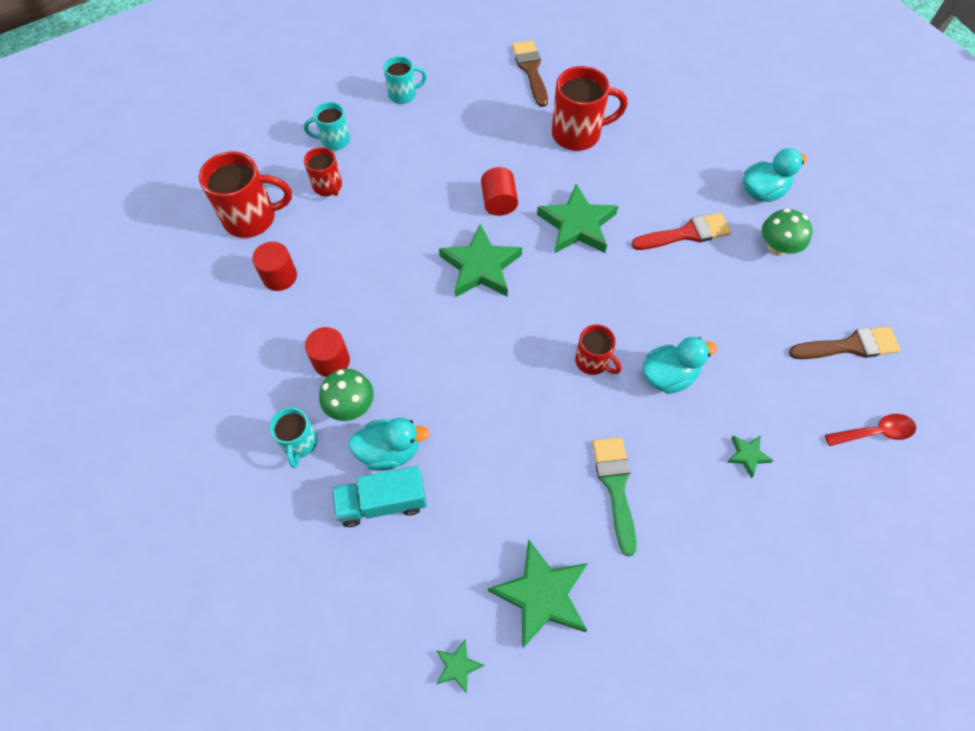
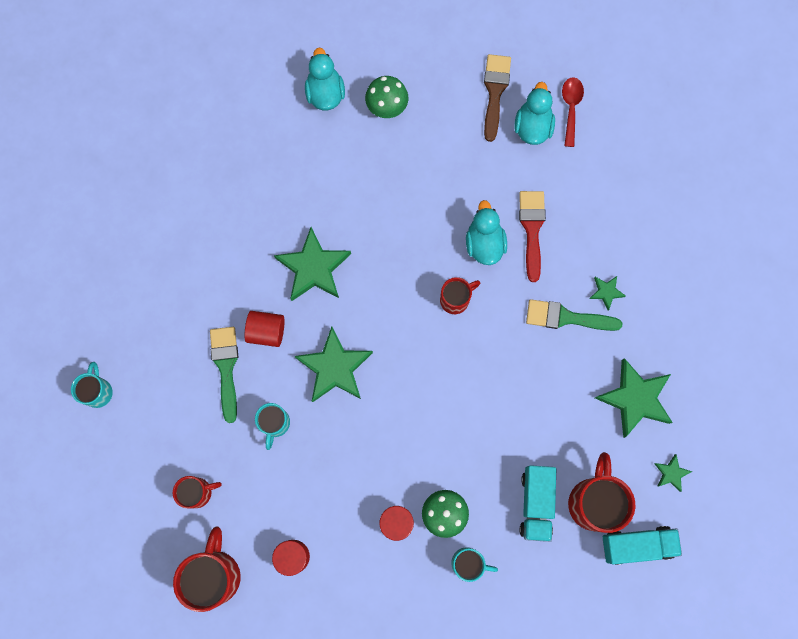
camera: 75 degrees left, 15 degrees up
turquoise mug [304,102,350,150] -> turquoise mug moved to [255,403,290,450]
turquoise duck [348,418,429,471] -> turquoise duck moved to [514,82,555,145]
brown brush [512,40,548,107] -> none
red mug [552,66,628,151] -> red mug moved to [568,452,635,533]
red brush [631,213,731,250] -> red brush moved to [519,191,546,282]
green star [727,435,774,478] -> green star moved to [589,276,626,310]
none -> green brush [210,327,238,423]
none -> turquoise truck [603,526,682,565]

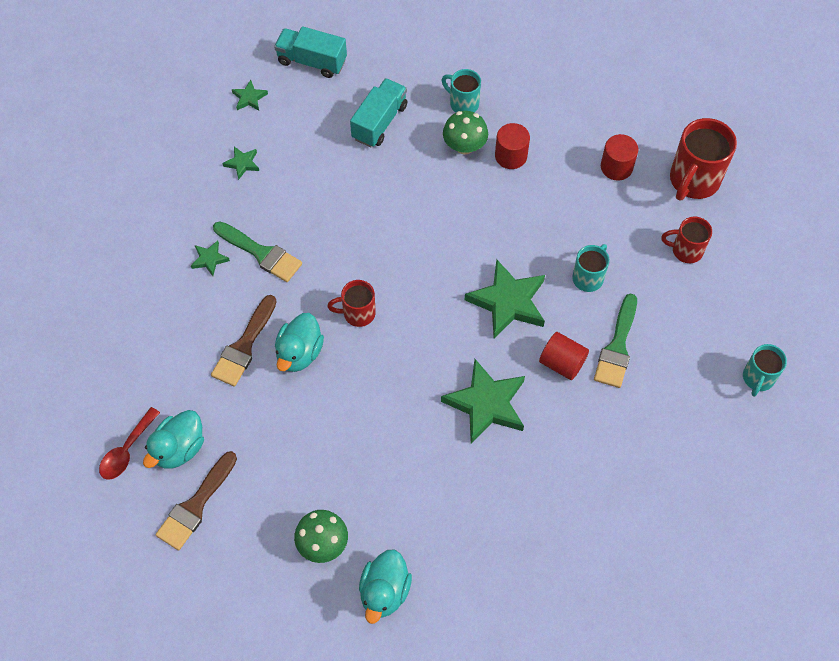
camera: 155 degrees left, 15 degrees down
red brush [519,191,546,282] -> brown brush [211,295,277,387]
red mug [568,452,635,533] -> none
green star [595,358,673,438] -> green star [222,147,259,180], size x0.47

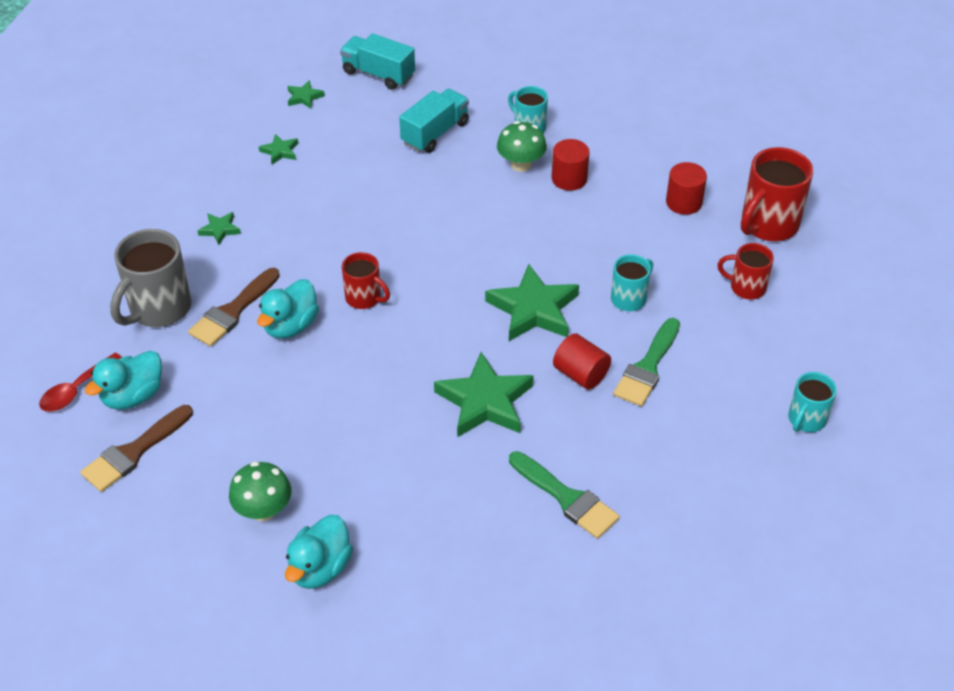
camera: 10 degrees right, 15 degrees down
green brush [213,221,302,282] -> green brush moved to [509,451,620,539]
red mug [327,280,376,327] -> red mug turned 150 degrees counterclockwise [342,252,390,309]
none -> grey mug [110,229,191,327]

